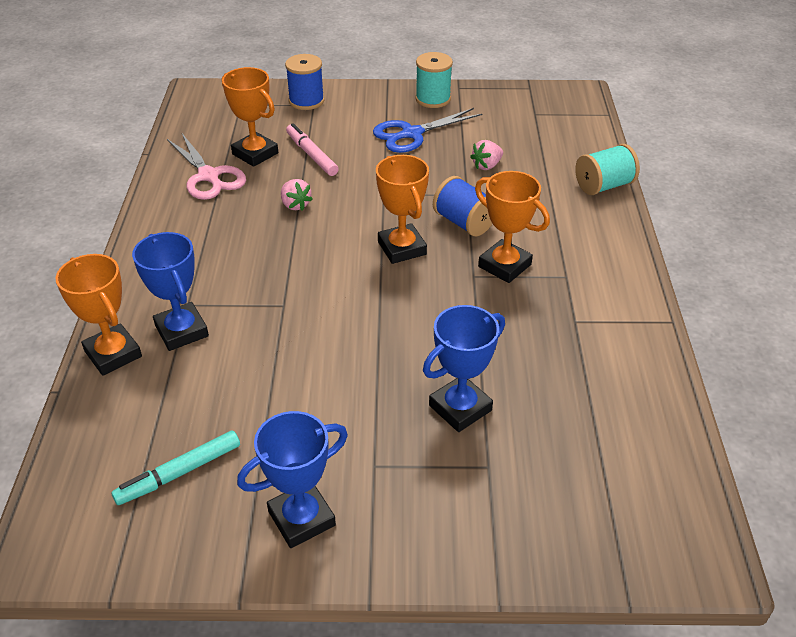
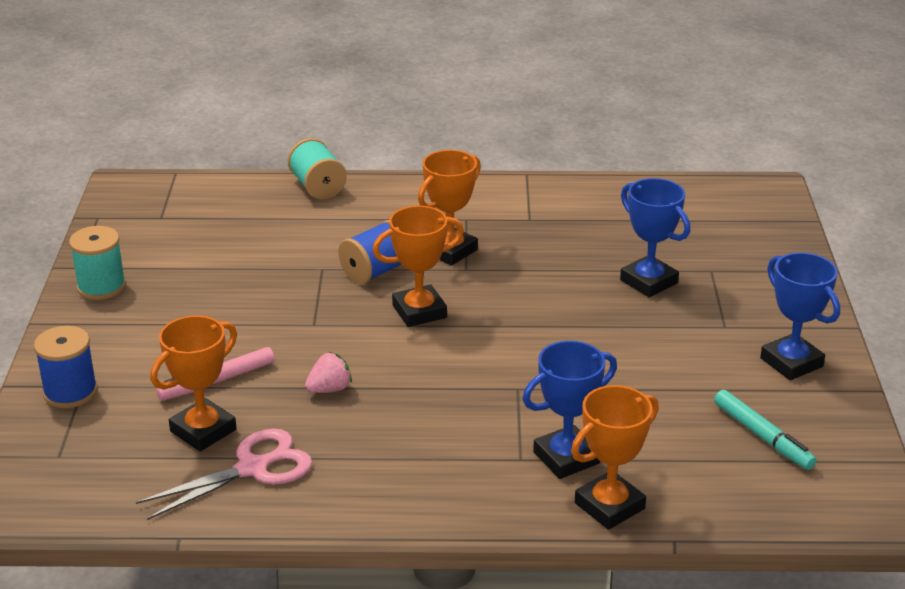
camera: 90 degrees left, 10 degrees down
blue scissors [373,108,482,153] -> none
pink strawberry [470,140,503,170] -> none

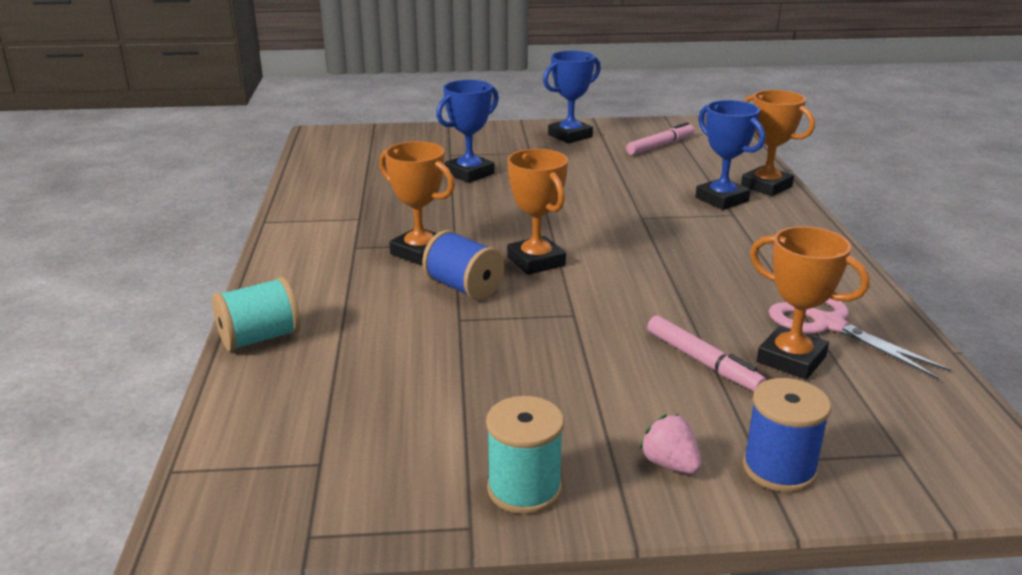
camera: 95 degrees left, 5 degrees down
pink strawberry [305,352,352,393] -> pink strawberry moved to [639,414,701,474]
turquoise marker [714,390,817,470] -> pink marker [626,122,694,155]

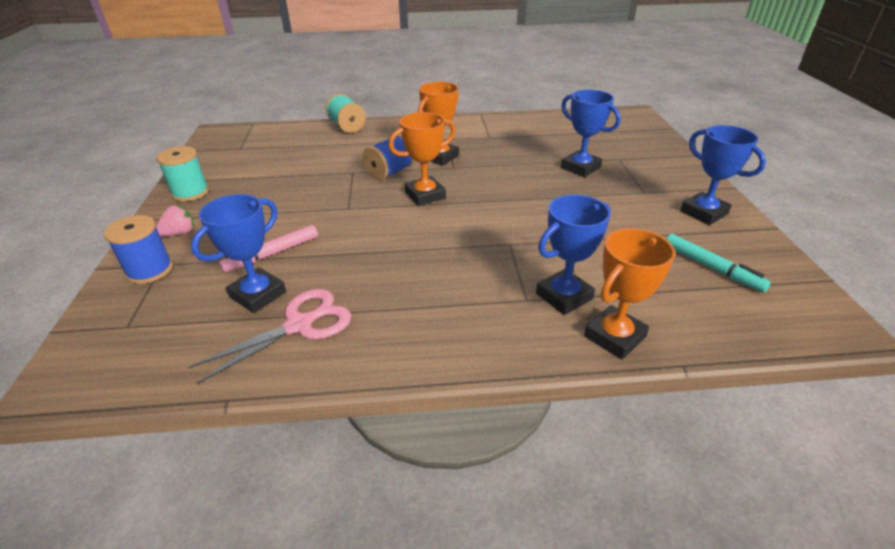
camera: 90 degrees right, 10 degrees up
pink marker [626,122,694,155] -> turquoise marker [666,234,771,292]
orange trophy [750,226,870,380] -> blue trophy [191,194,286,313]

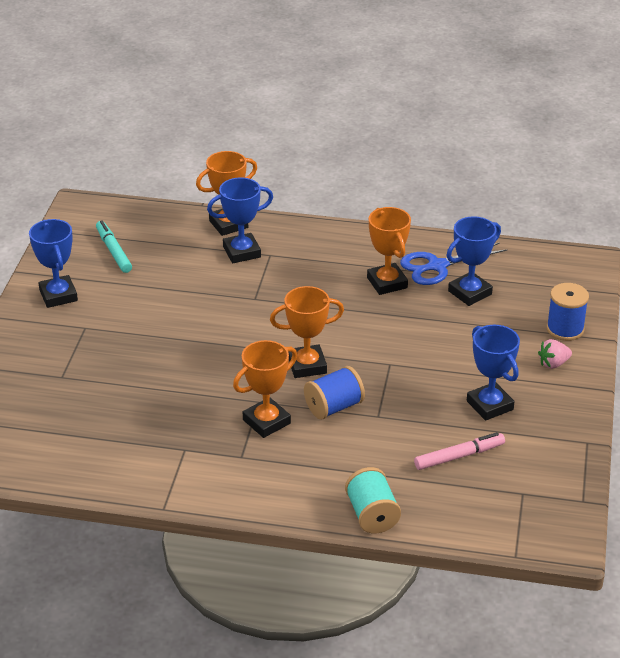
camera: 165 degrees left, 0 degrees up
turquoise spool [156,146,209,202] -> none
pink scissors [188,289,351,384] -> blue scissors [400,242,507,285]
pink marker [219,225,318,272] -> pink marker moved to [414,432,505,470]
blue trophy [561,90,621,177] -> blue trophy moved to [467,325,520,421]
none -> orange trophy [367,207,411,295]

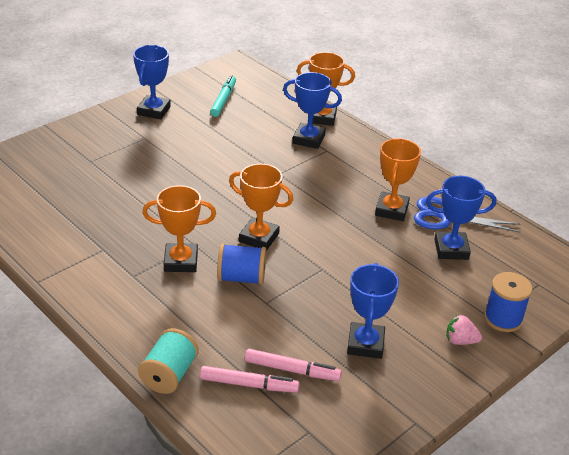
camera: 35 degrees right, 0 degrees up
none -> pink marker [200,366,300,393]

